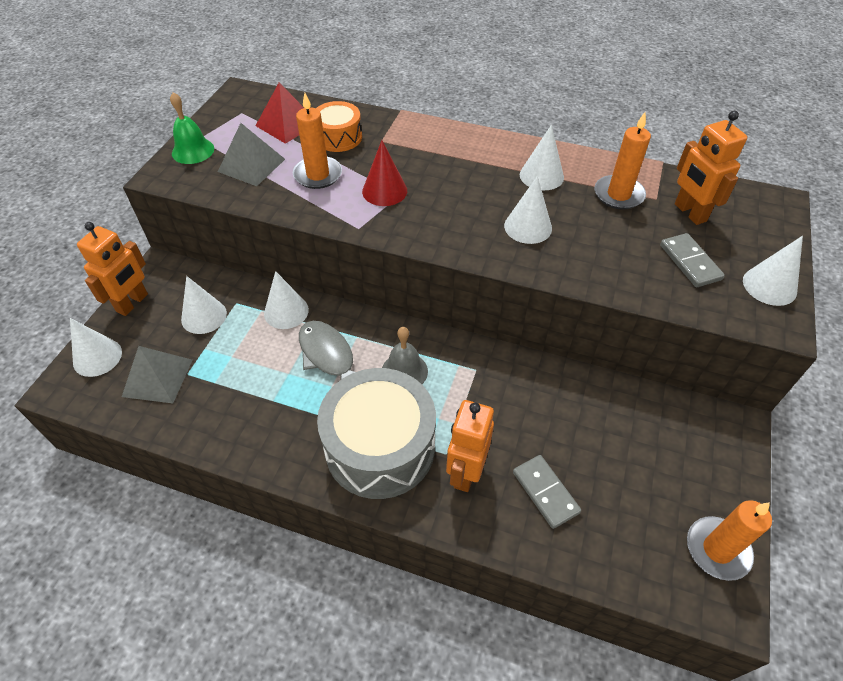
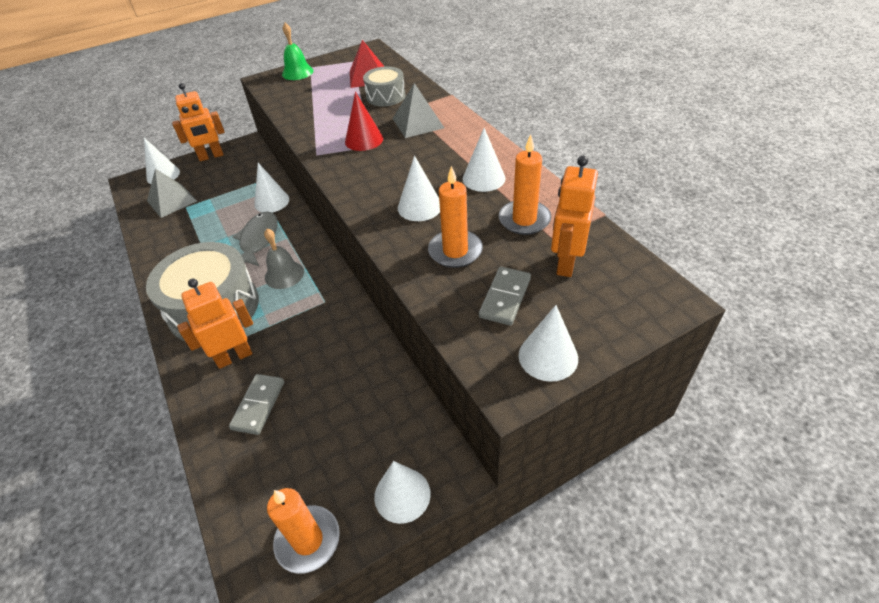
camera: 45 degrees right, 5 degrees down
white cone [181,276,227,334] -> white cone moved to [374,461,431,524]
grey pyramid [218,123,285,186] -> grey pyramid moved to [392,83,444,138]
orange candle [293,93,342,189] -> orange candle moved to [428,166,483,268]
orange drum [316,101,362,152] -> grey drum [363,66,406,106]

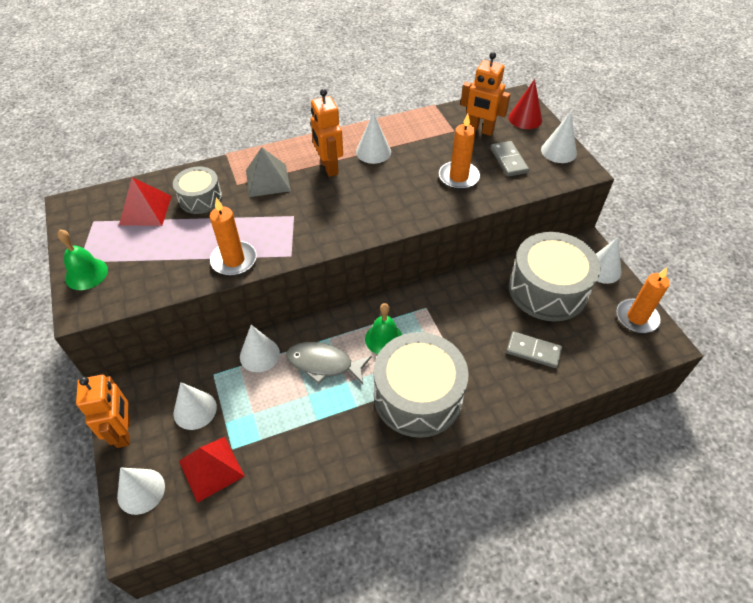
camera: 85 degrees left, 5 degrees up
grey pyramid [147,169,197,218] -> red pyramid [179,437,245,503]
orange robot [177,279,253,369] -> orange robot moved to [311,89,343,177]
grey bell [264,229,304,289] -> green bell [365,303,402,354]
red cone [345,92,383,151] -> red cone moved to [509,79,542,129]
white cone [398,156,440,221] -> white cone moved to [174,382,217,430]
grey domino [479,267,531,326] -> grey domino turned 45 degrees clockwise [491,141,529,177]
orange candle [499,135,551,235] -> orange candle moved to [210,198,257,276]
none -> grey drum [509,232,601,322]

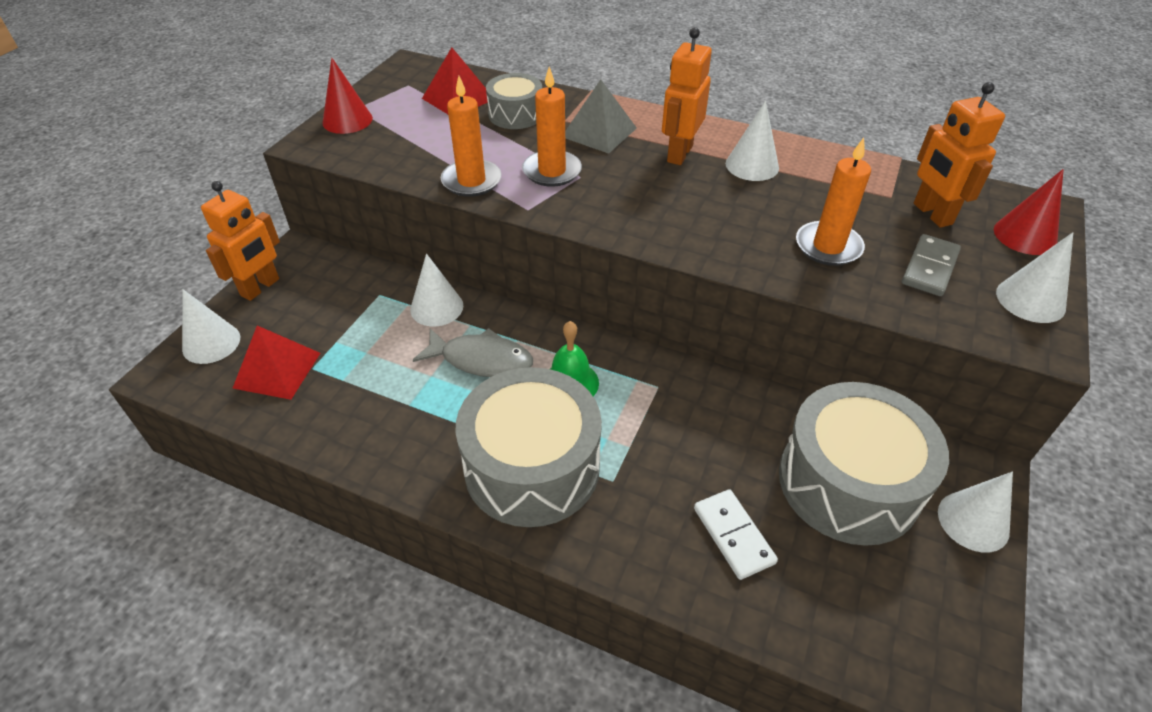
camera: 45 degrees right, 5 degrees down
green bell [57,230,108,290] -> red cone [323,58,373,134]
white cone [174,382,217,430] -> none
grey fish [286,342,372,384] -> grey fish turned 135 degrees clockwise [413,328,533,377]
grey domino [506,332,562,368] -> white domino [694,489,778,580]
orange candle [616,267,670,333] -> orange candle moved to [522,67,582,187]

